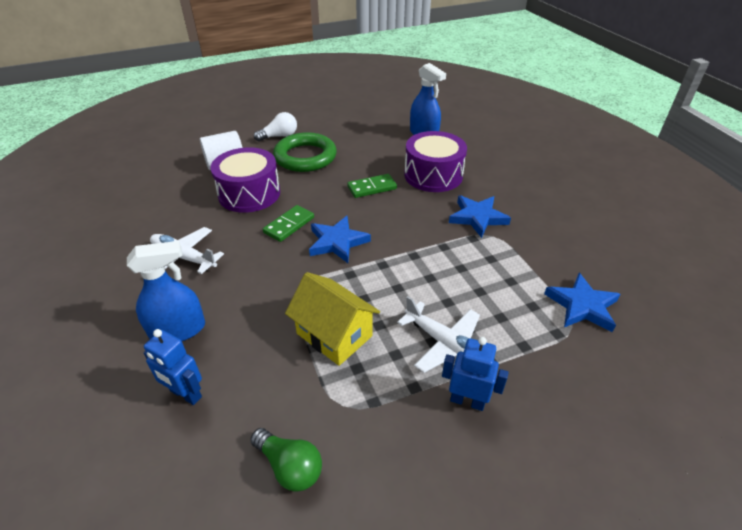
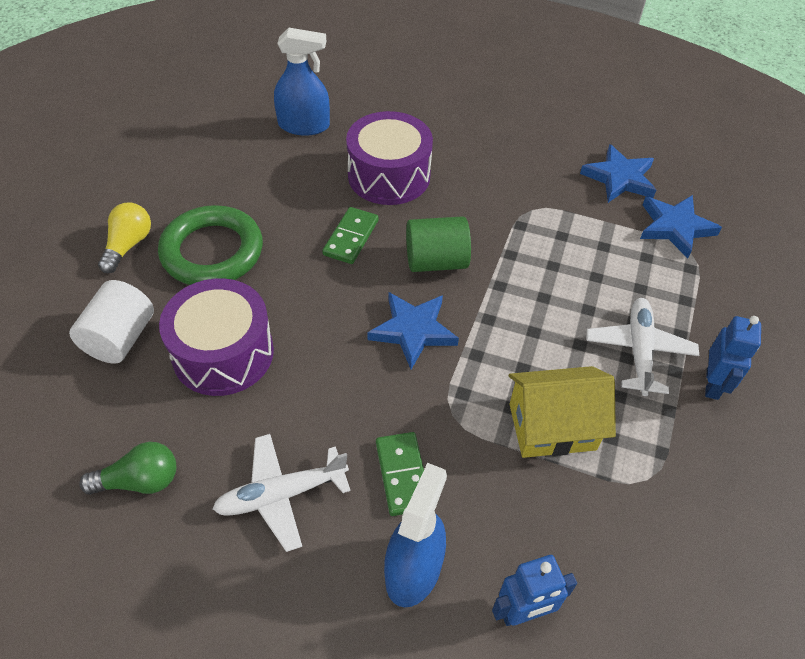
camera: 50 degrees left, 10 degrees up
green light bulb [250,428,322,492] -> green light bulb moved to [79,442,176,495]
white light bulb [254,112,297,141] -> yellow light bulb [98,202,151,273]
green domino [263,205,314,242] -> green domino moved to [376,432,424,516]
white plane [397,296,480,373] -> white plane turned 75 degrees counterclockwise [587,298,699,396]
blue robot [442,337,508,411] -> blue robot turned 135 degrees clockwise [705,316,761,400]
blue star [449,195,511,238] -> blue star moved to [580,144,656,203]
none -> green cylinder [406,216,471,272]

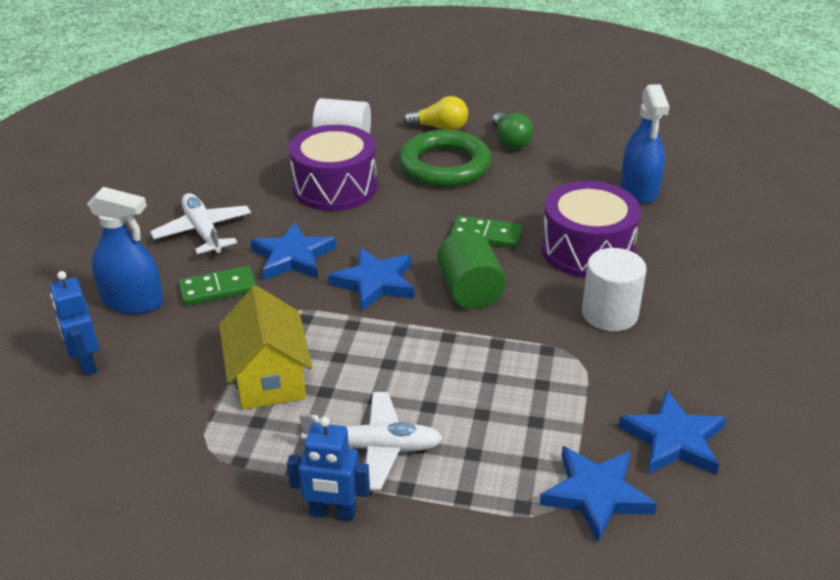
camera: 85 degrees right, 15 degrees down
green light bulb [79,442,176,495] -> green light bulb moved to [492,113,533,149]
none -> blue star [250,222,336,280]
none -> white cylinder [582,248,646,331]

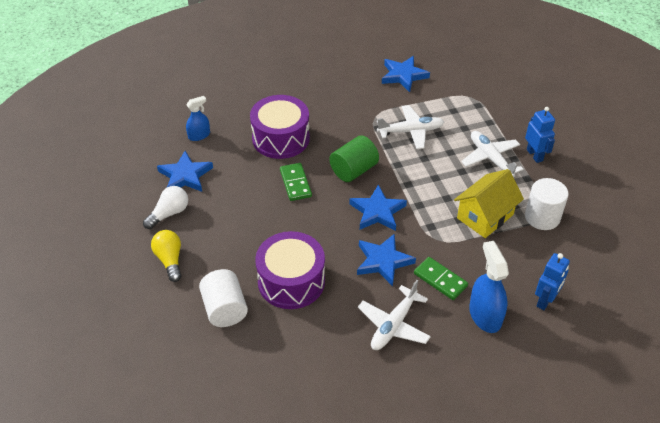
camera: 120 degrees left, 10 degrees up
green ring [399,130,491,187] -> none
green light bulb [492,113,533,149] -> white light bulb [143,186,188,229]
blue star [540,446,657,543] -> blue star moved to [157,151,213,192]
white cylinder [582,248,646,331] -> white cylinder moved to [525,178,569,230]
blue spray bottle [621,84,670,203] -> blue spray bottle [186,96,210,141], size x0.61
none -> white plane [377,105,444,149]

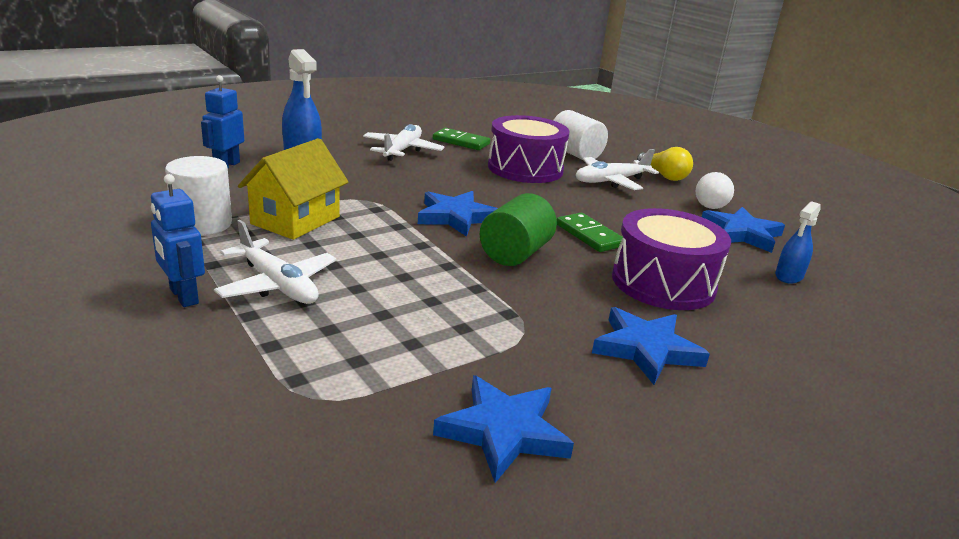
camera: 160 degrees right, 20 degrees down
blue star [357,234,416,286] -> blue star moved to [592,307,710,385]
white plane [377,105,444,149] -> white plane moved to [576,149,659,190]
green domino [414,257,468,300] -> green domino moved to [433,128,490,150]

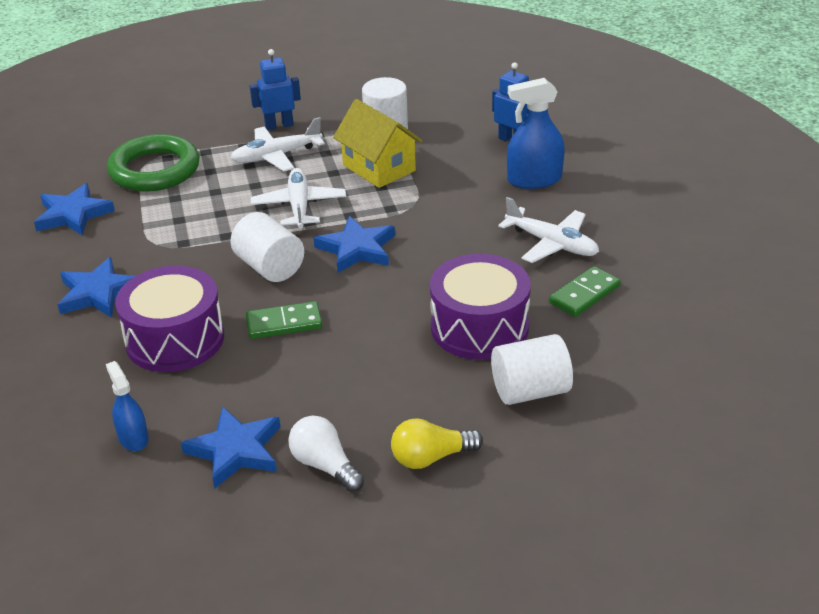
camera: 115 degrees right, 10 degrees up
green cylinder [480,193,557,266] -> white cylinder [230,212,304,282]
white plane [576,149,659,190] -> white plane moved to [251,168,346,228]
none -> green ring [107,134,200,192]

